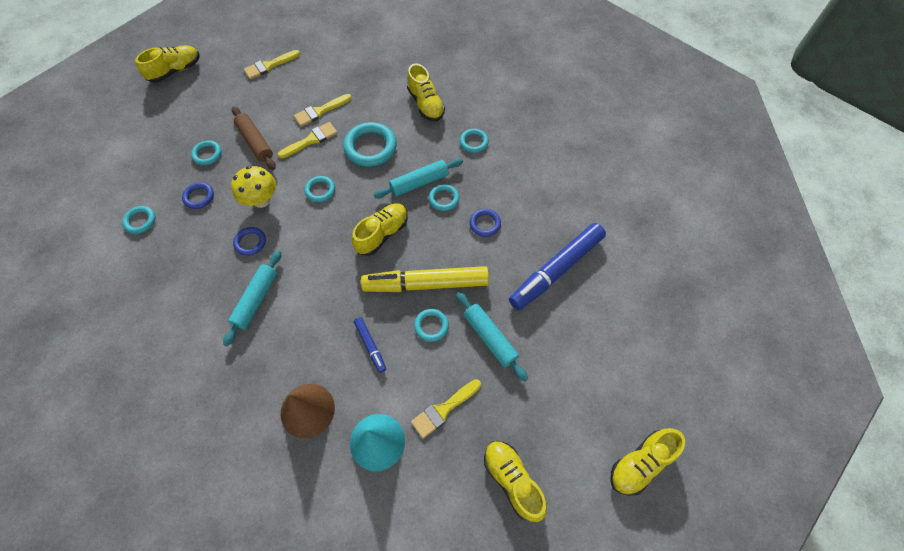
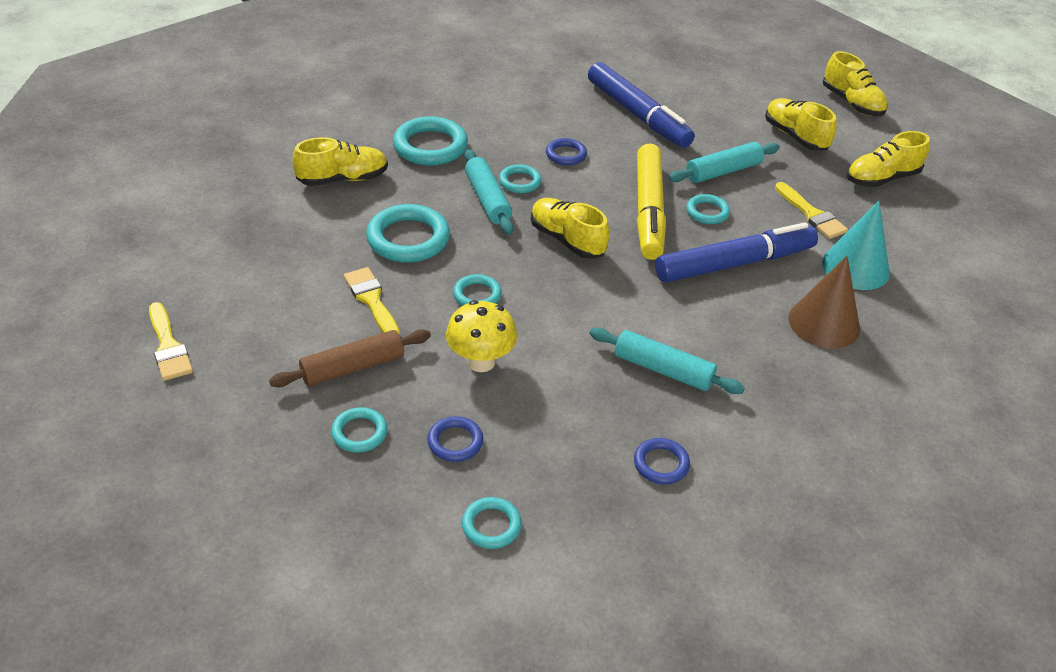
camera: 85 degrees left, 20 degrees down
yellow shoe [135,45,200,83] -> yellow shoe moved to [765,98,837,151]
blue ring [233,227,266,256] -> blue ring moved to [634,438,690,484]
yellow brush [294,94,352,127] -> none
blue marker [354,317,386,373] -> blue marker [655,222,818,282], size x2.16
turquoise ring [460,129,489,153] -> turquoise ring [393,116,468,166], size x1.81

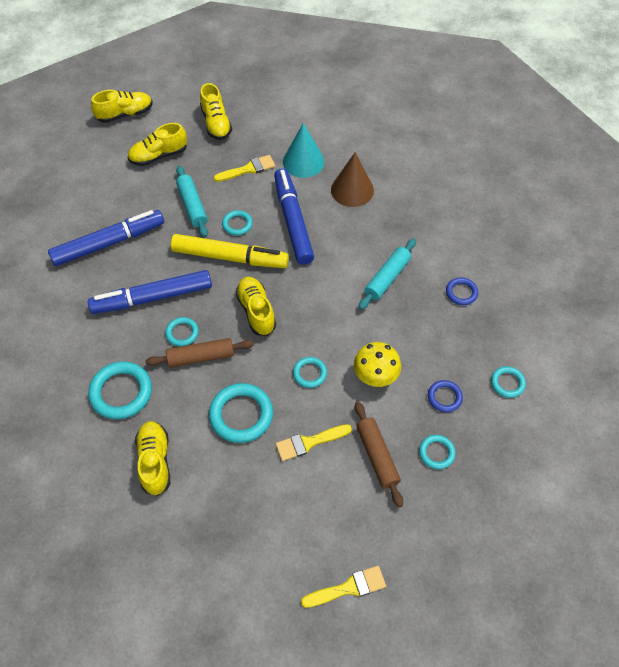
camera: 80 degrees left, 15 degrees up
turquoise rolling pin [464,149,514,235] -> brown rolling pin [145,338,254,368]
yellow shoe [531,198,609,259] -> yellow shoe turned 105 degrees clockwise [236,277,276,336]
blue ring [546,138,587,165] -> blue marker [88,270,212,314]

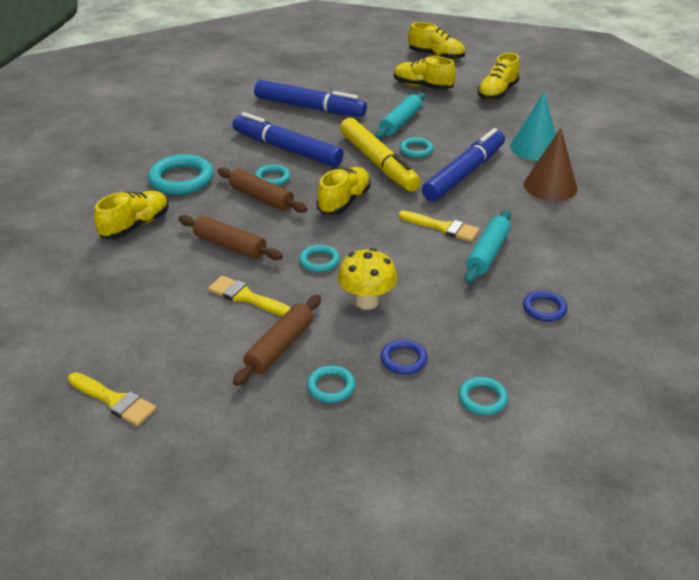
camera: 50 degrees right, 20 degrees down
turquoise ring [209,383,273,443] -> brown rolling pin [178,215,283,260]
yellow brush [214,155,275,182] -> yellow brush moved to [398,211,479,242]
turquoise rolling pin [359,238,416,310] -> turquoise rolling pin turned 60 degrees counterclockwise [465,210,511,283]

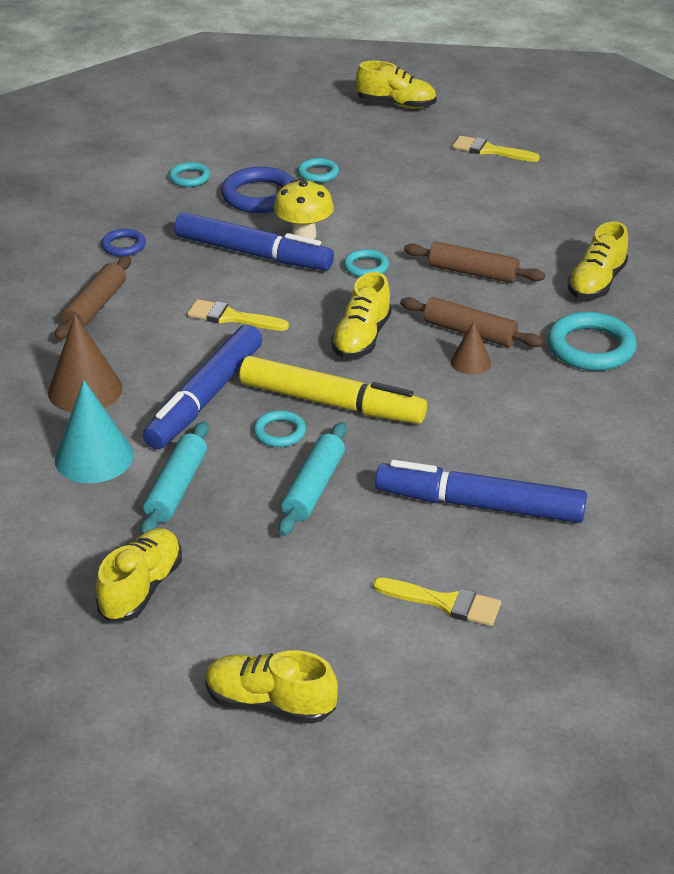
camera: 170 degrees right, 0 degrees up
yellow brush [208,276,291,316] -> yellow brush moved to [373,578,501,626]
blue marker [232,112,344,167] -> blue marker moved to [174,212,334,270]
brown rolling pin [233,295,321,386] -> brown rolling pin moved to [55,256,131,340]
turquoise ring [255,164,290,186] -> brown cone [450,321,491,375]
yellow marker [340,118,421,191] -> yellow marker turned 150 degrees clockwise [239,356,427,424]
blue ring [381,339,428,374] -> blue ring [221,167,294,213], size x1.81
yellow shoe [394,56,456,90] -> yellow shoe moved to [356,61,436,109]
turquoise rolling pin [465,210,511,283] -> turquoise rolling pin moved to [140,421,209,535]

